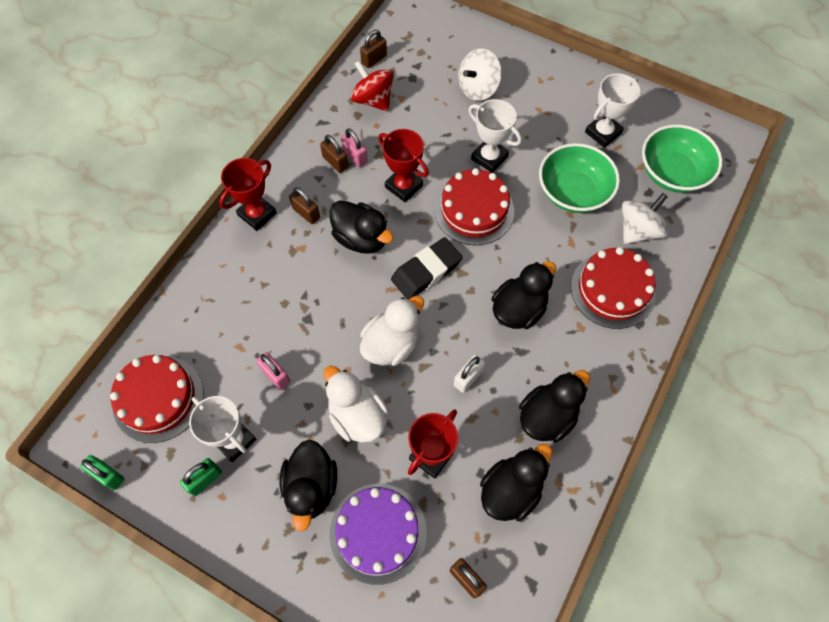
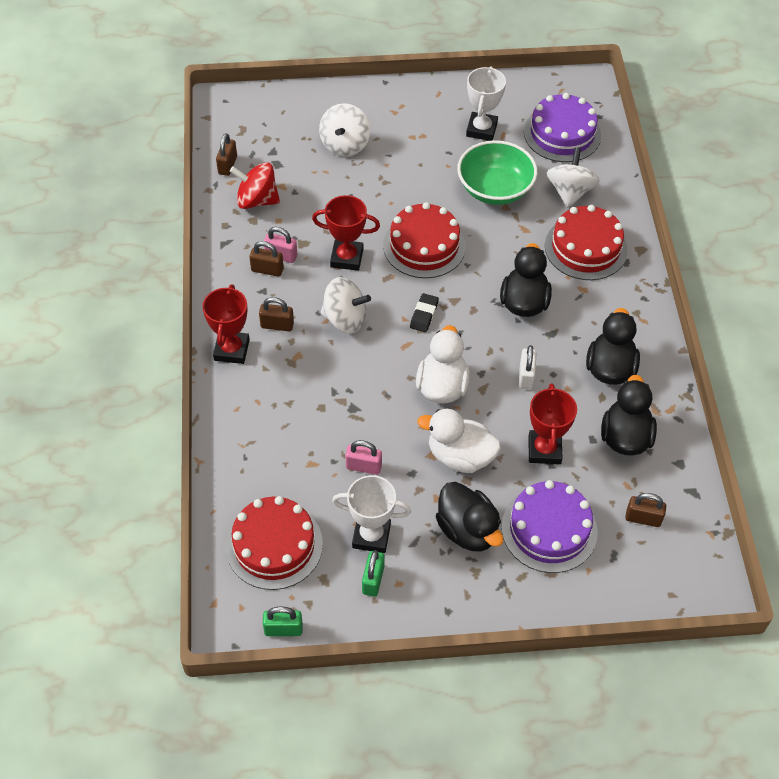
camera: 35 degrees left, 10 degrees down
black duck [330,200,394,254] -> white spinning top [321,277,371,334]
black eraser [391,237,463,300] -> black eraser [410,293,439,332], size x0.57
white trophy [468,99,522,173] -> none
green bowl [642,124,722,193] -> purple cake [524,93,601,162]

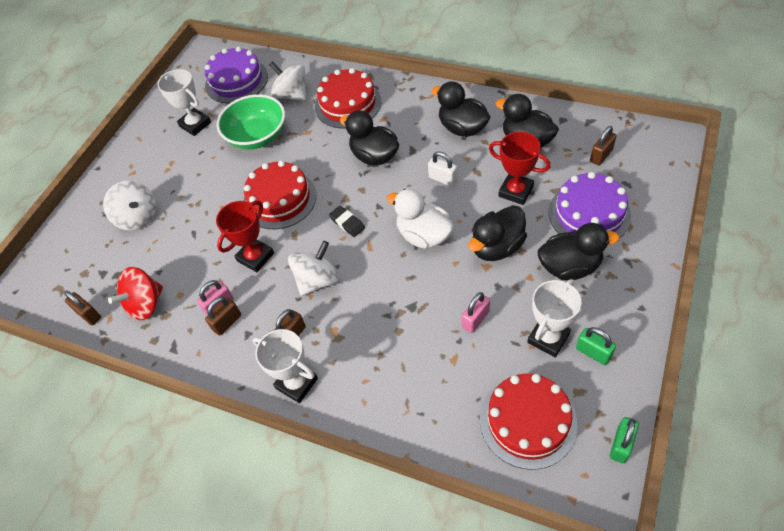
camera: 55 degrees left, 0 degrees up
red trophy [202,285,250,364] -> white trophy [253,329,318,403]
white duck [417,409,501,473] -> black duck [468,205,527,261]

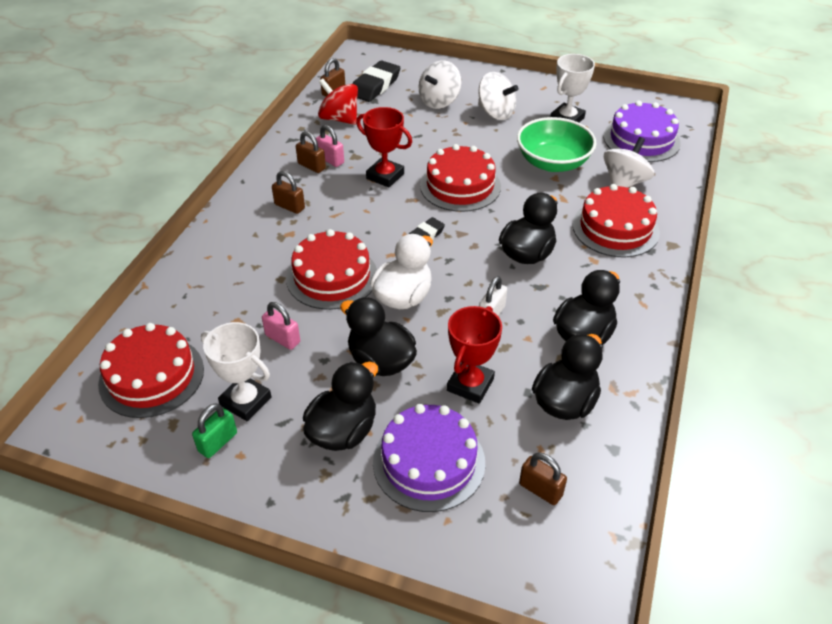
camera: 80 degrees right, 10 degrees down
white trophy [253,329,318,403] -> none
white spinning top [288,241,339,296] -> white spinning top moved to [478,72,518,120]
black duck [538,223,619,281] -> black duck turned 135 degrees counterclockwise [303,362,378,451]
green padlock [610,417,639,463] -> none
none -> red cake [286,229,377,310]
none -> black eraser [353,61,400,102]

